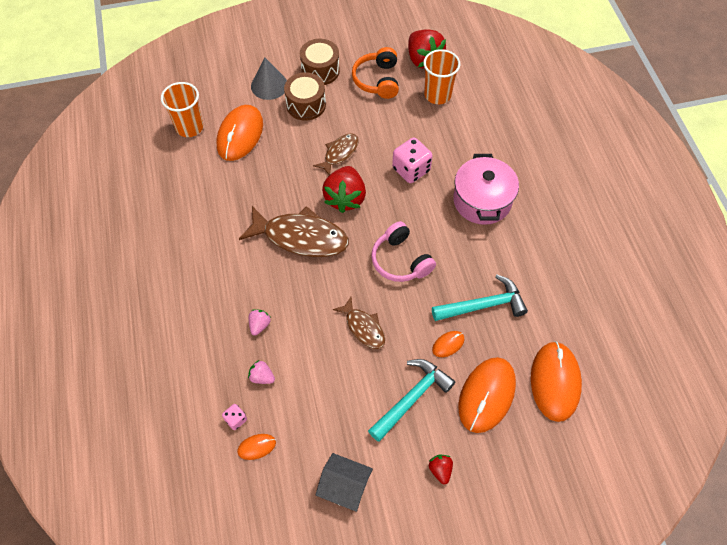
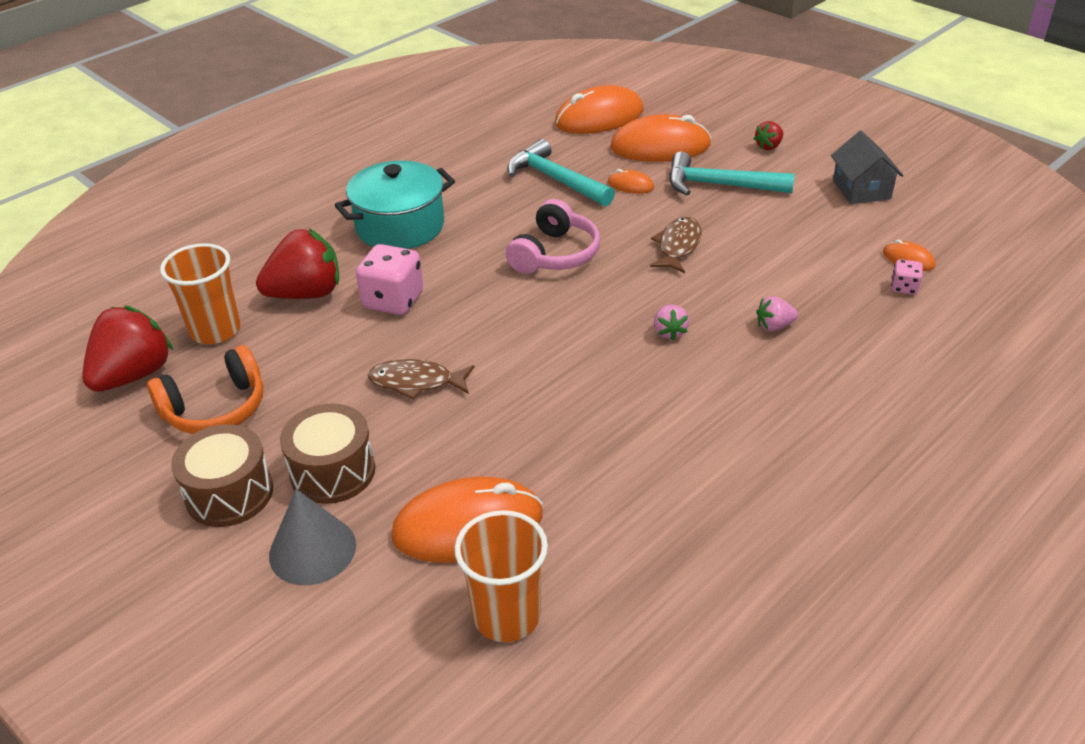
camera: 120 degrees left, 20 degrees down
brown fish [239,206,349,257] -> none
pink strawberry [248,360,275,384] -> pink strawberry moved to [654,304,689,341]
red strawberry [322,166,366,213] -> red strawberry moved to [256,229,339,299]
pink pot [453,154,519,225] -> turquoise pot [335,161,455,249]

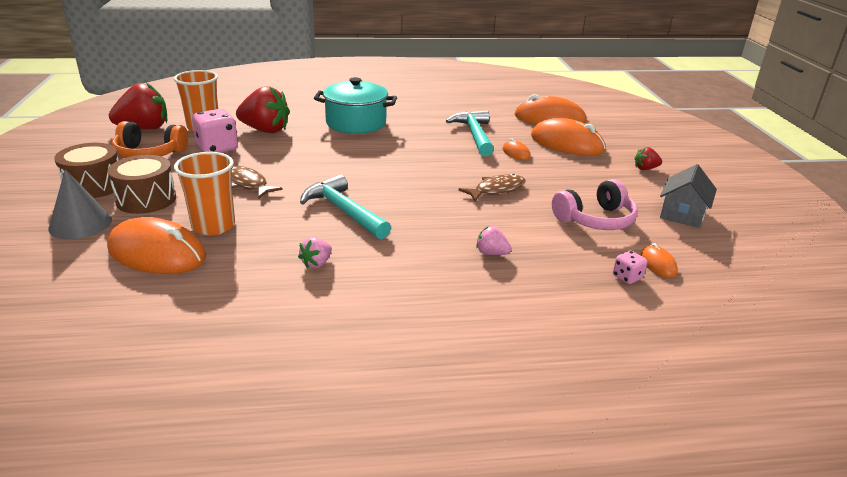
camera: 35 degrees right, 10 degrees down
pink dice [356,244,423,315] -> pink dice moved to [192,109,238,153]
orange cup [454,510,548,642] -> orange cup moved to [174,152,235,235]
pink headphones [506,199,600,274] -> pink headphones moved to [552,179,638,230]
pink strawberry [654,304,689,341] -> pink strawberry moved to [298,237,332,269]
turquoise hammer [669,151,795,195] -> turquoise hammer moved to [300,175,391,239]

